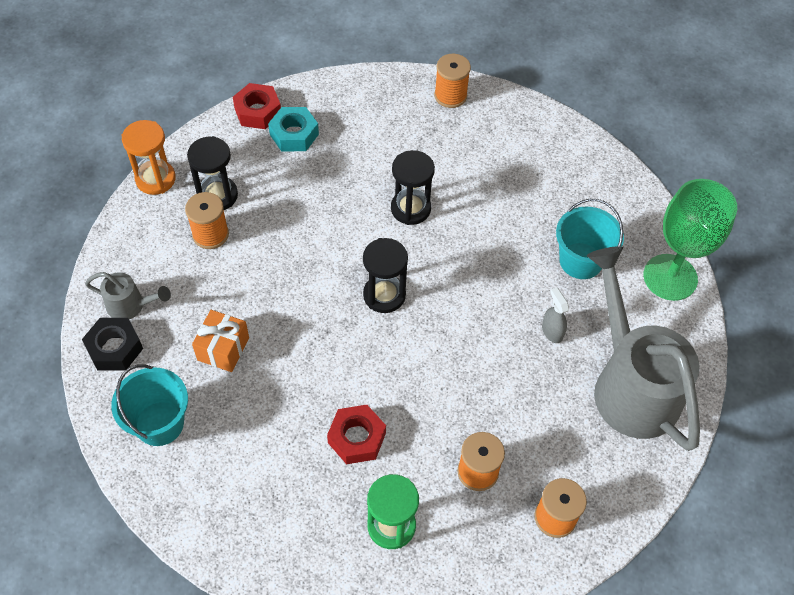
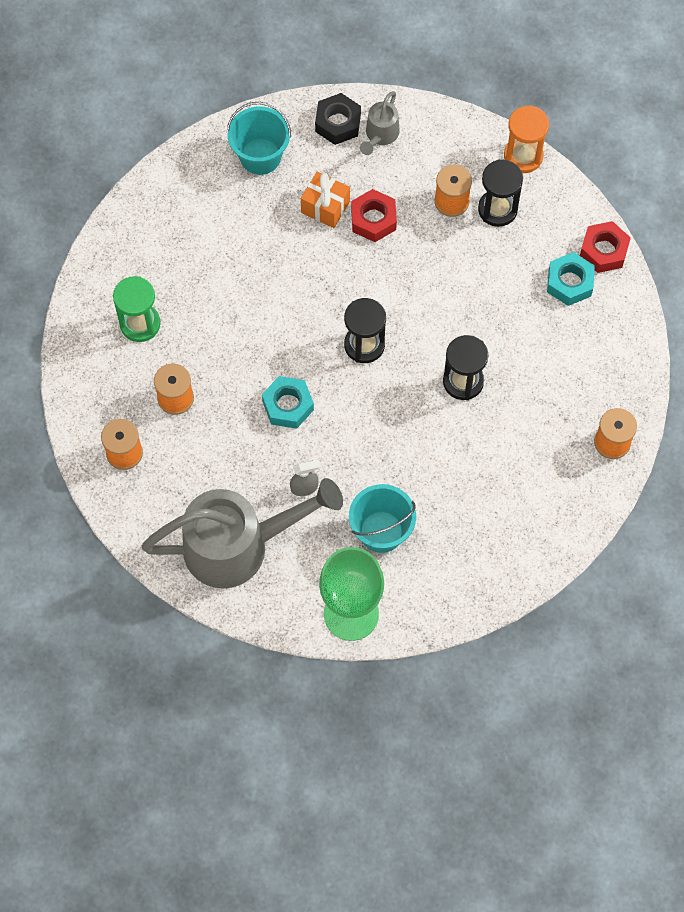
camera: 100 degrees right, 10 degrees up
red nut [327,405,386,464] -> red nut moved to [351,189,397,242]
none -> turquoise nut [262,376,314,429]

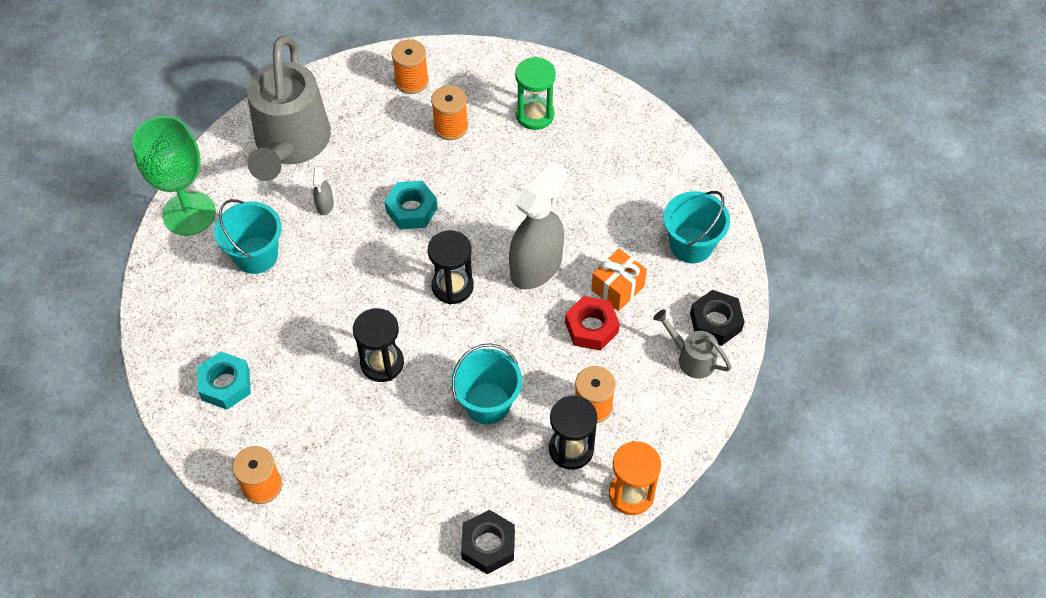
camera: 105 degrees right, 10 degrees down
turquoise nut [547,252,595,306] -> turquoise nut moved to [197,352,251,410]
red nut [580,221,631,273] -> black nut [461,510,515,574]
none -> turquoise bucket [451,343,522,424]
none -> grey spray bottle [509,161,567,289]

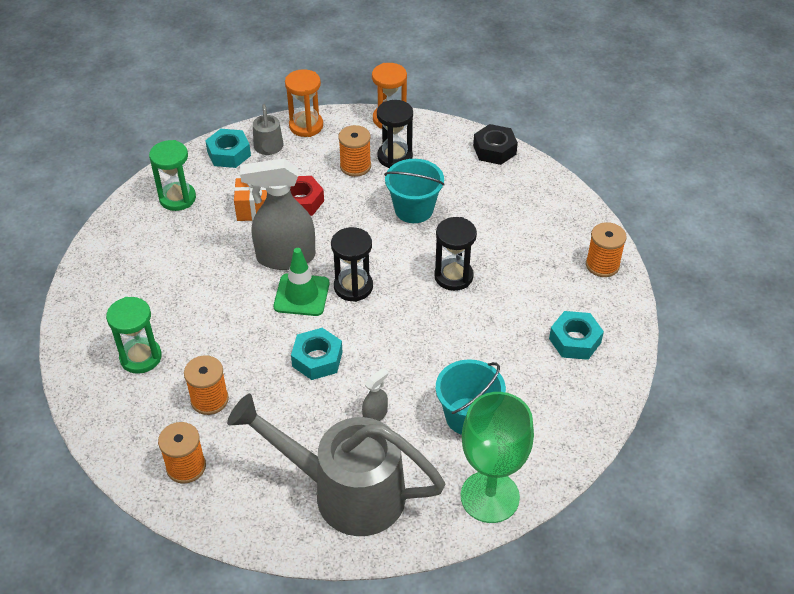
camera: 135 degrees left, 10 degrees down
grey watering can [247,35,331,181] -> grey watering can turned 120 degrees counterclockwise [227,394,445,536]
turquoise bucket [663,191,730,263] -> green hourglass [149,140,196,211]
black nut [690,290,745,346] -> turquoise nut [205,129,251,168]
none -> green traffic cone [274,248,329,316]
none -> orange hourglass [285,69,323,137]

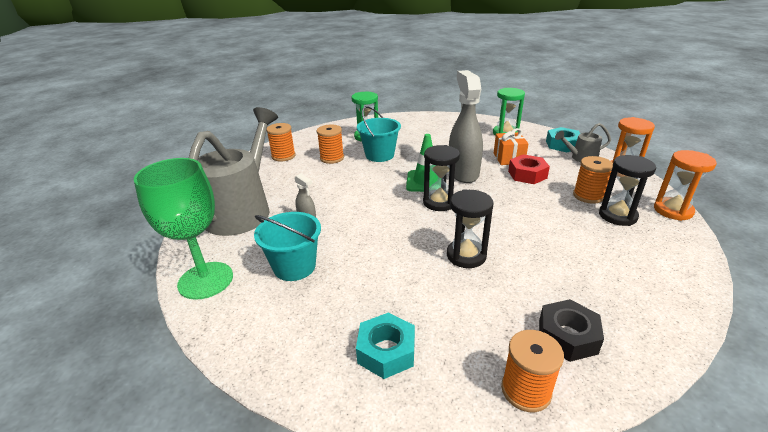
camera: 90 degrees right, 15 degrees down
turquoise nut [291,328,343,380] -> none
turquoise bucket [384,159,445,223] -> turquoise bucket moved to [357,106,401,162]
black nut [473,124,518,165] -> black nut moved to [539,299,604,362]

